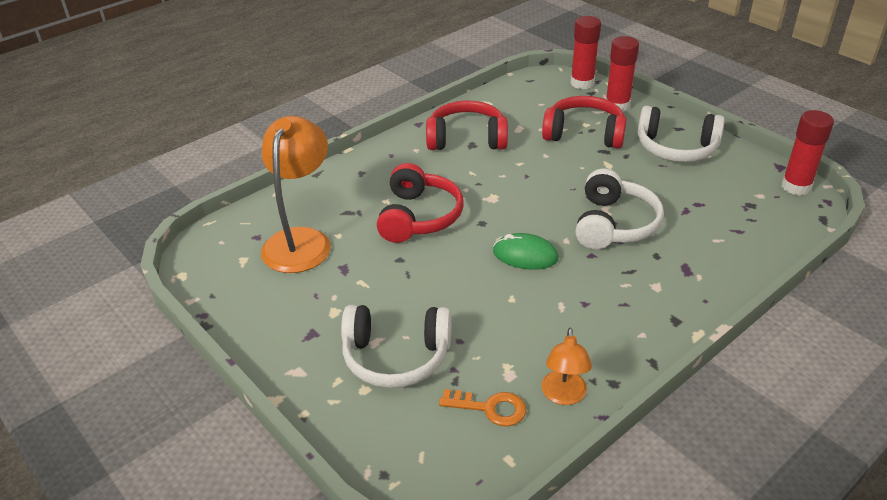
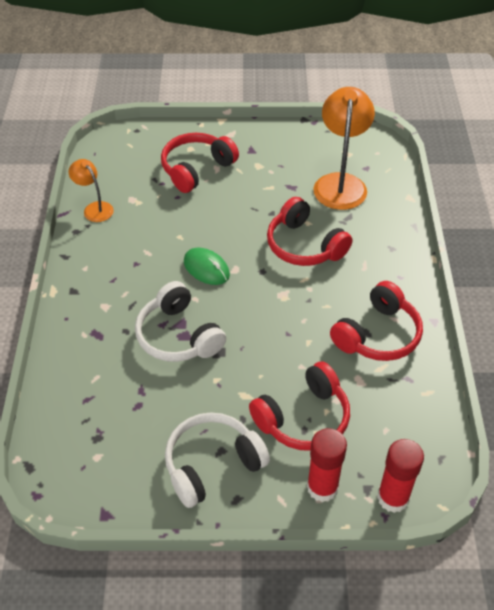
camera: 130 degrees right, 10 degrees up
orange lamp [261,116,331,273] -> orange lamp turned 135 degrees counterclockwise [313,87,375,210]
white headphones [341,305,451,388] -> red headphones [161,133,239,193]
orange key [439,389,526,427] -> none
green mouse [493,233,559,270] -> green mouse turned 75 degrees clockwise [184,248,230,285]
red glue stick [782,110,834,196] -> none

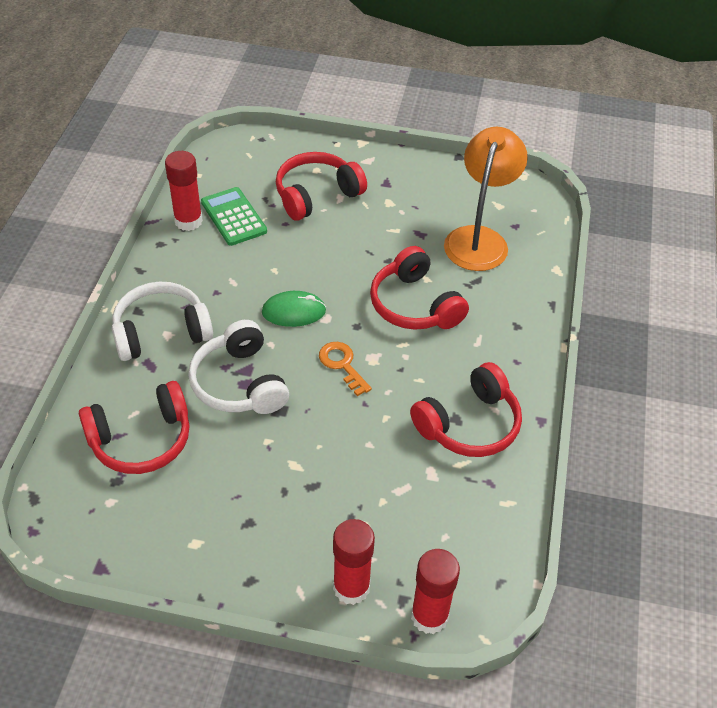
camera: 10 degrees right, 0 degrees up
orange lamp [68,159,114,222] -> red glue stick [165,151,203,231]
white headphones [165,412,270,508] -> white headphones moved to [112,281,213,361]
green mouse [184,248,230,285] -> green mouse turned 60 degrees counterclockwise [262,291,326,327]
red headphones [249,361,350,451] -> red headphones moved to [79,381,190,474]
none -> green calculator [201,187,267,246]
none -> orange key [319,342,372,396]

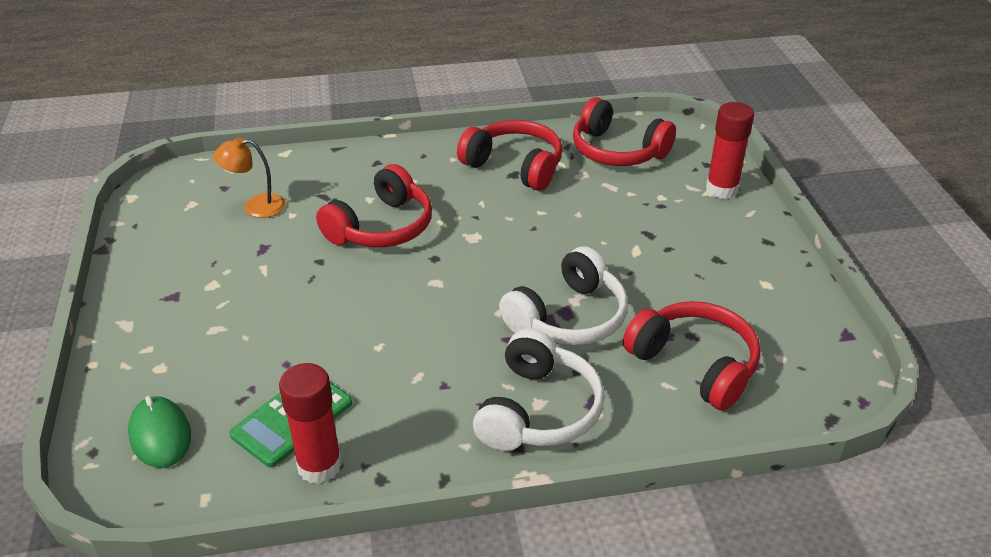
camera: 110 degrees left, 10 degrees down
white headphones [112,281,213,361] -> white headphones turned 120 degrees counterclockwise [473,328,605,451]
green mouse [262,291,326,327] -> green mouse moved to [128,396,191,468]
red headphones [276,152,367,221] -> red headphones moved to [573,97,676,166]
orange key [319,342,372,396] -> none
red glue stick [411,549,460,634] -> none
orange lamp [444,127,528,271] -> orange lamp [213,137,286,218], size x0.54

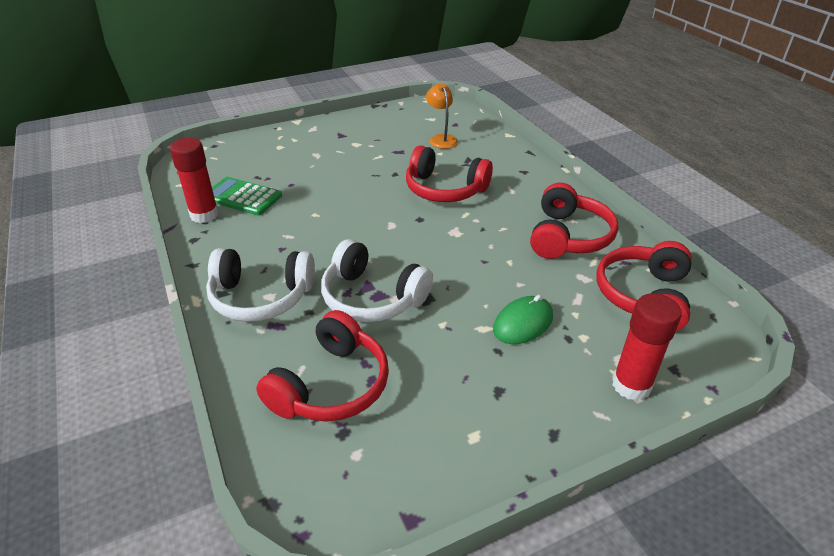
camera: 75 degrees right, 0 degrees up
green mouse [128,396,191,468] -> green mouse moved to [493,295,553,344]

